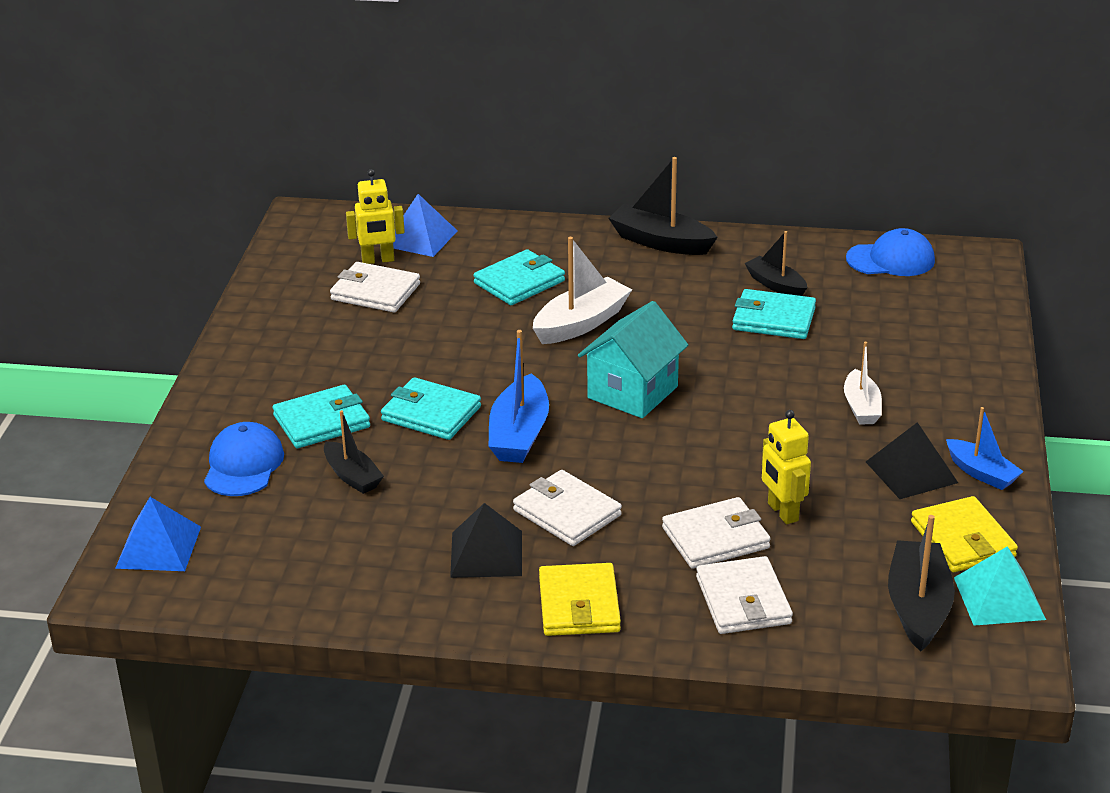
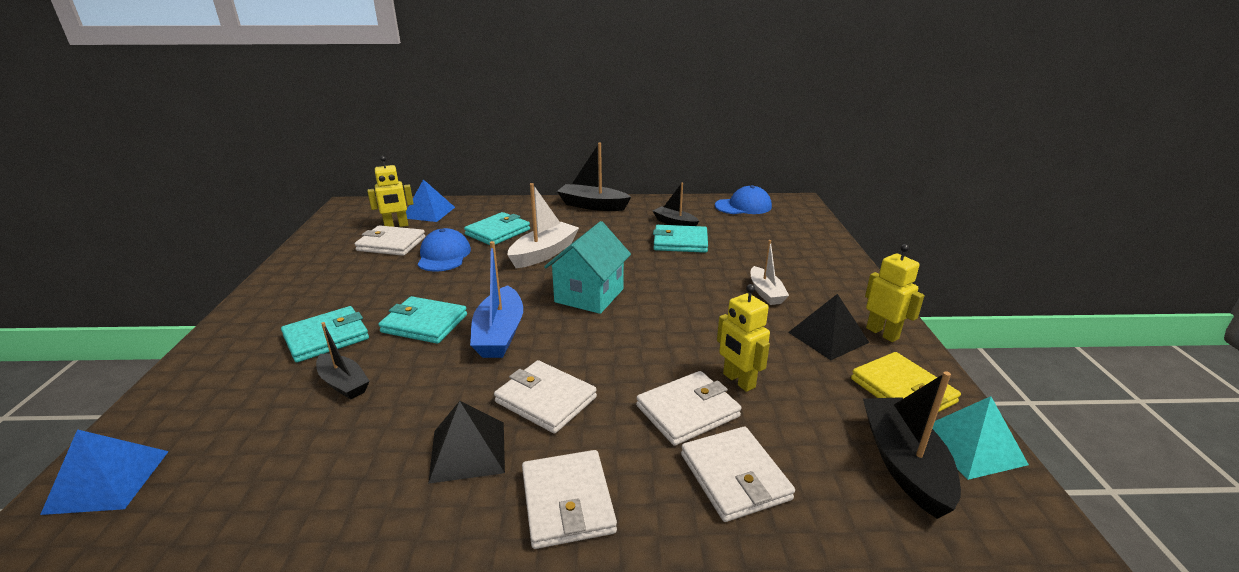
camera: 10 degrees left, 5 degrees down
blue cap [204,422,284,496] -> blue cap moved to [417,228,471,272]
yellow wallet [539,563,621,636] -> white wallet [522,450,617,549]
blue boat [946,407,1024,490] -> yellow robot [865,244,924,342]

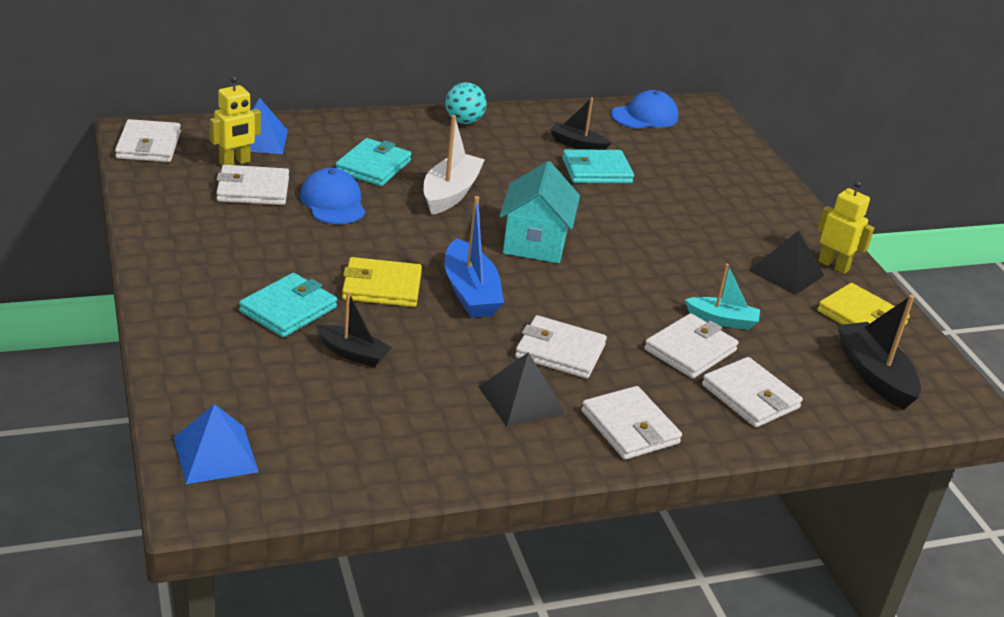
camera: 20 degrees left, 5 degrees up
turquoise wallet [378,296,467,344] -> yellow wallet [342,257,422,307]
black boat [557,143,631,211] -> turquoise ball [445,82,486,124]
yellow robot [717,284,770,392] -> turquoise boat [685,264,760,330]
white boat [751,240,789,305] -> none
turquoise pyramid [932,396,1029,480] -> none
none -> white wallet [115,119,181,162]

